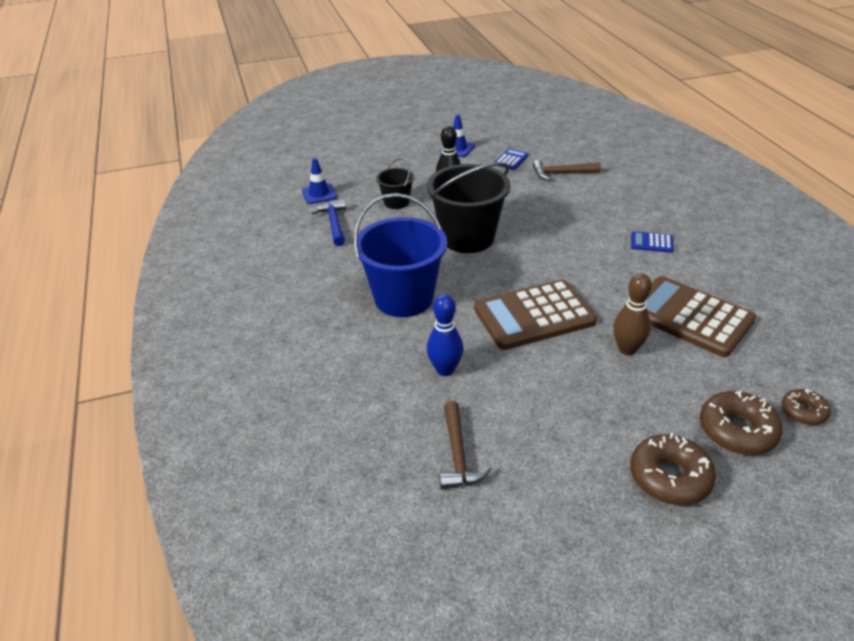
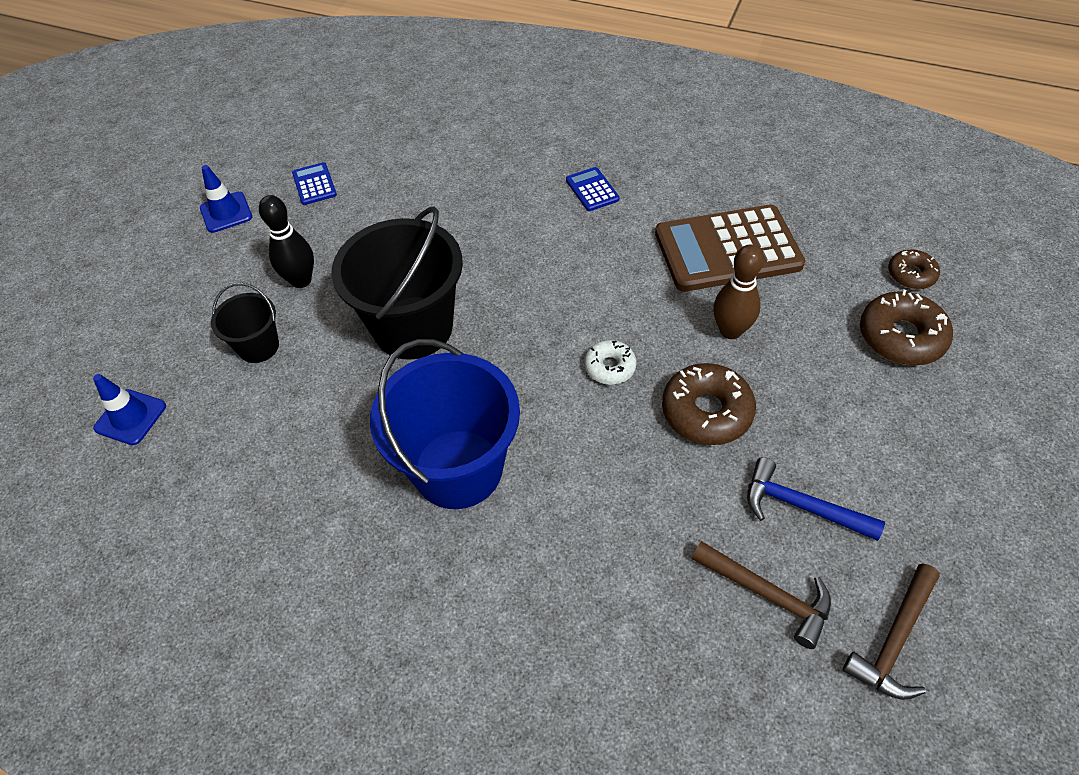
camera: 50 degrees left, 15 degrees up
blue hammer [312,200,346,246] -> blue hammer moved to [747,457,885,541]
blue bowling pin [427,294,463,376] -> none
brown calculator [474,280,597,350] -> white donut [584,340,637,385]
brown hammer [533,160,601,180] -> brown hammer moved to [843,563,940,700]
brown donut [630,433,716,505] -> brown donut moved to [662,363,756,445]
blue calculator [631,231,674,253] -> blue calculator turned 105 degrees clockwise [566,167,620,211]

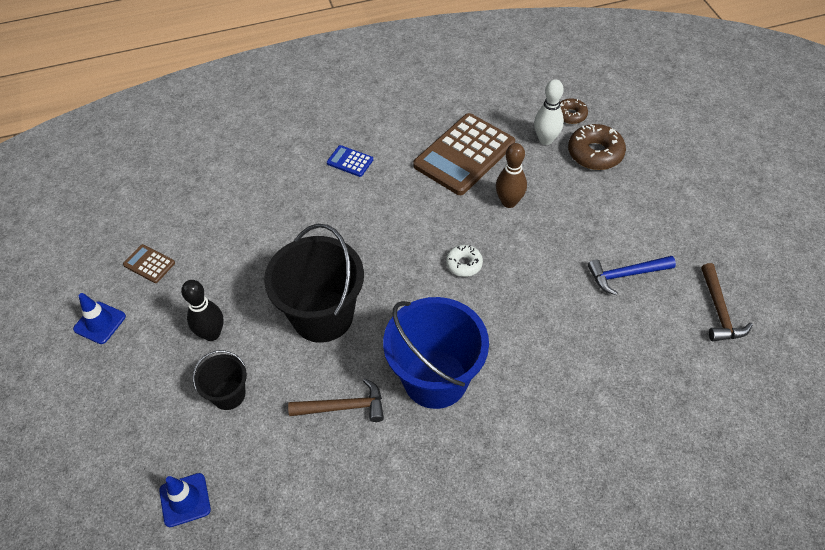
camera: 40 degrees left, 0 degrees up
blue calculator [292,162,337,205] -> brown calculator [123,244,175,283]
brown donut [662,363,756,445] -> none
brown hammer [692,541,831,649] -> brown hammer moved to [288,378,384,422]
none -> white bowling pin [534,79,564,145]

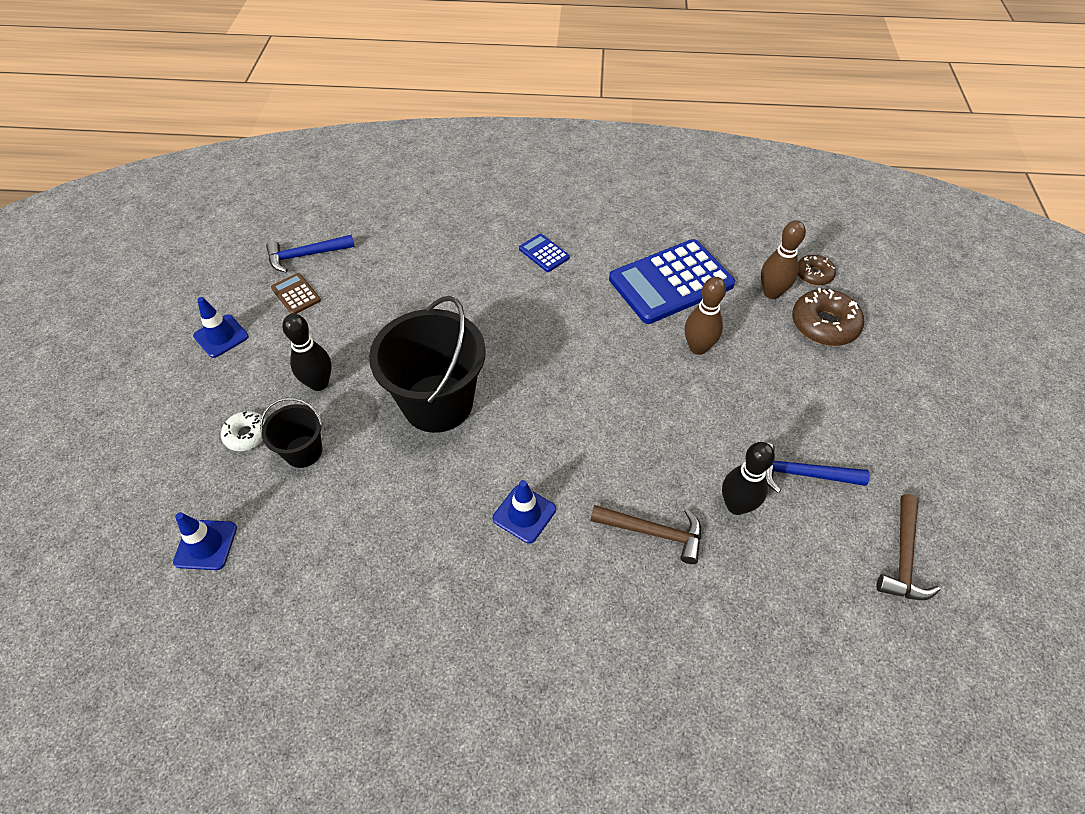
camera: 20 degrees right, 0 degrees up
brown hammer [288,378,384,422] -> brown hammer moved to [590,505,701,564]
blue bucket [383,297,489,409] -> blue traffic cone [493,480,556,544]
brown calculator [413,113,515,195] -> blue calculator [609,239,735,324]
white donut [446,245,483,277] -> white donut moved to [221,411,266,451]
white bowling pin [534,79,564,145] -> brown bowling pin [761,220,806,299]
none -> blue hammer [266,234,355,273]
none -> black bowling pin [722,442,775,515]

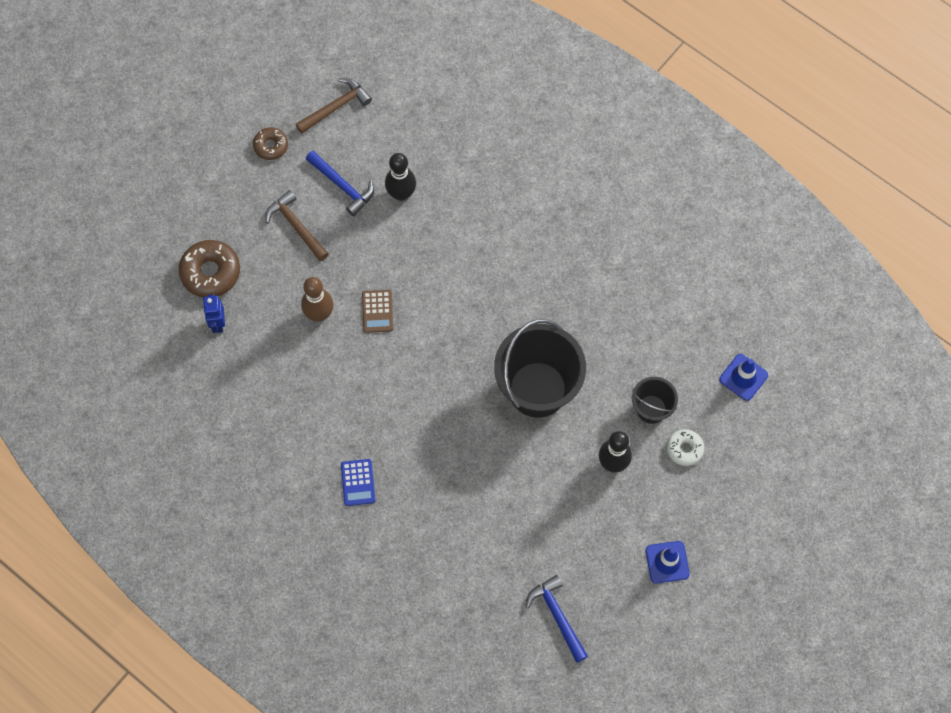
camera: 145 degrees left, 15 degrees up
blue hammer [266,234,355,273] -> blue hammer turned 135 degrees counterclockwise [526,575,588,663]
brown calculator [271,273,321,314] -> brown calculator moved to [362,290,393,333]
blue traffic cone [493,480,556,544] -> none
brown hammer [590,505,701,564] -> brown hammer moved to [265,190,329,261]
blue calculator [609,239,735,324] -> none
brown bowling pin [761,220,806,299] -> blue robot [203,294,225,333]
brown donut [798,255,836,286] -> brown donut moved to [253,127,288,160]

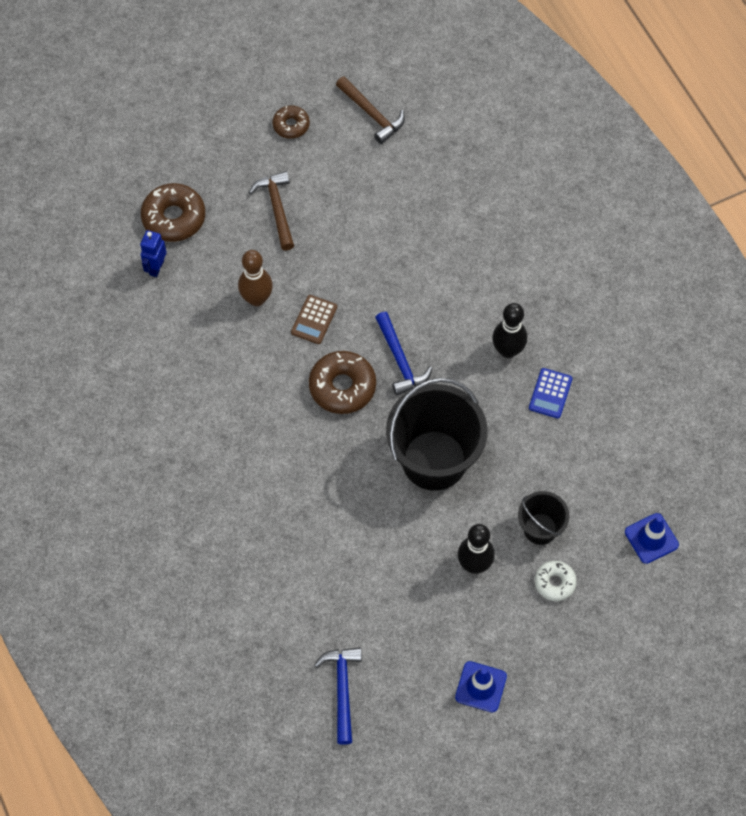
camera: 25 degrees right, 5 degrees down
brown hammer [295,78,372,134] -> brown hammer turned 60 degrees clockwise [336,76,405,144]
blue hammer [306,151,374,216] -> blue hammer moved to [375,312,432,396]
blue calculator [341,459,375,506] -> blue calculator moved to [529,368,572,418]
black bowling pin [385,153,416,201] -> black bowling pin moved to [492,303,527,358]
none -> brown donut [309,351,376,414]

